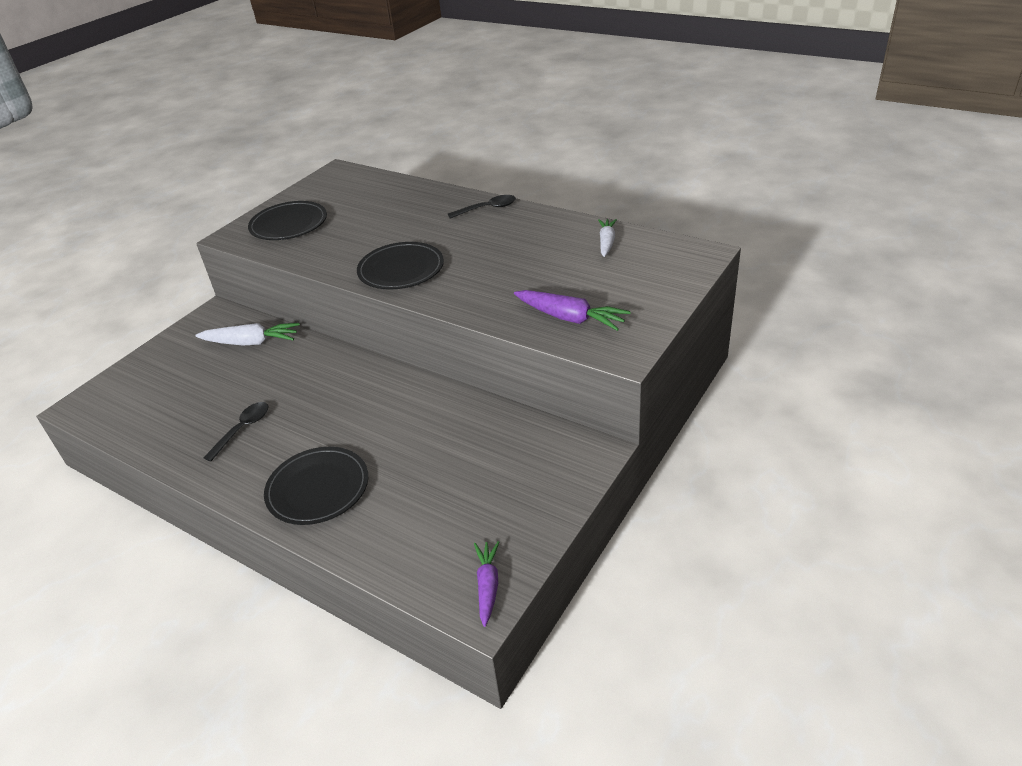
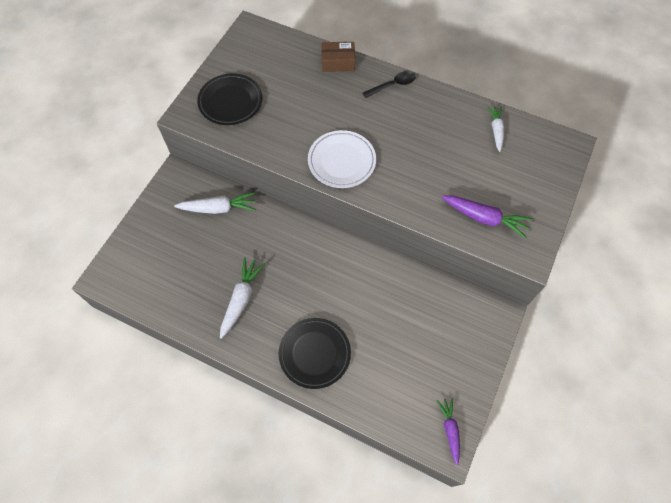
camera: 10 degrees left, 25 degrees up
black spoon [203,402,268,461] -> white carrot [220,257,265,339]
black plate [357,242,444,290] -> white plate [308,130,376,188]
none -> brown box [321,42,355,72]

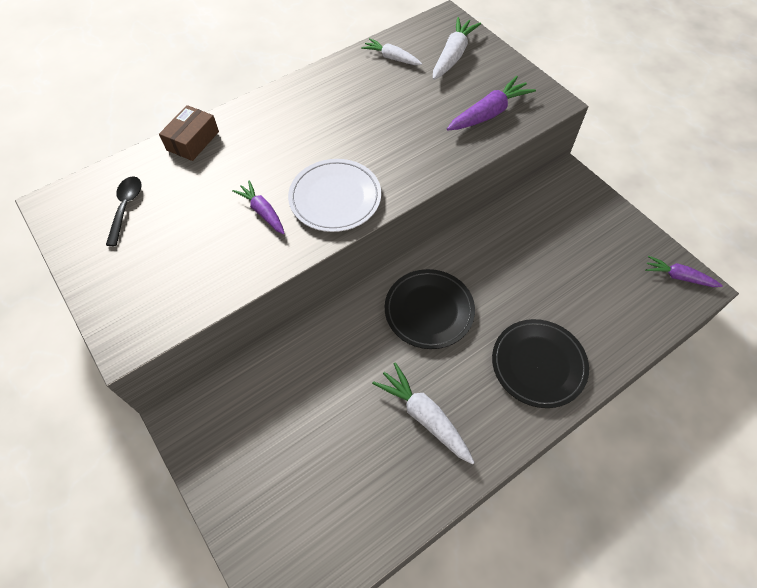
camera: 60 degrees left, 5 degrees down
white carrot [174,192,256,214] -> white carrot moved to [433,17,481,80]
black plate [197,73,262,125] -> black plate moved to [385,269,475,349]
black spoon [363,71,416,98] -> black spoon moved to [106,176,142,246]
none -> purple carrot [232,181,285,234]

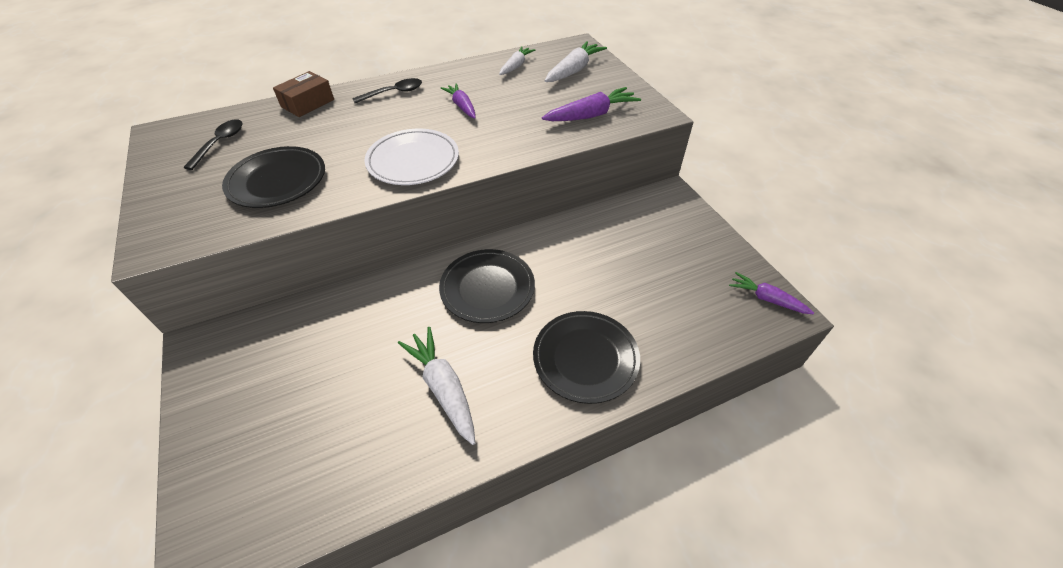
camera: 10 degrees right, 10 degrees down
purple carrot [232,181,285,234] -> purple carrot moved to [441,83,476,118]
white carrot [361,38,422,65] -> white carrot turned 75 degrees clockwise [499,46,536,75]
none -> black plate [222,146,325,208]
none -> black spoon [352,78,422,103]

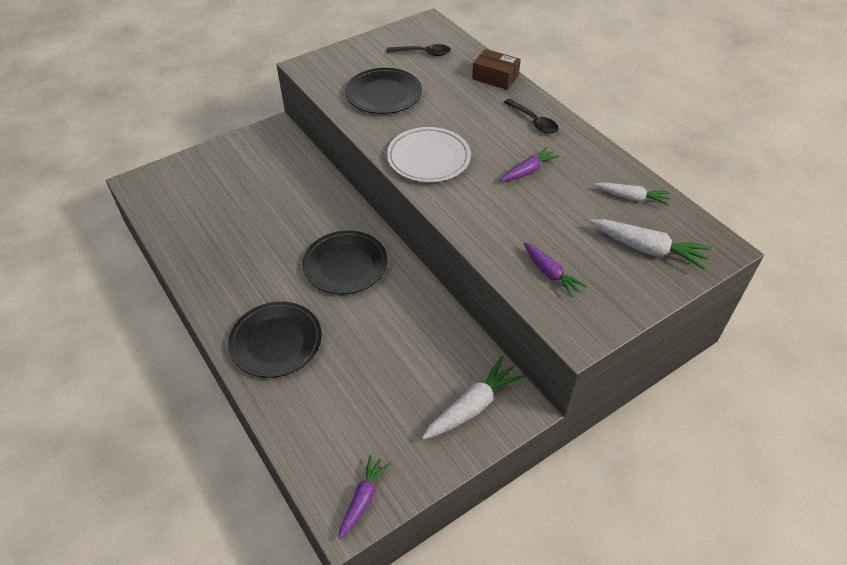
camera: 80 degrees right, 0 degrees up
white carrot [398,327,475,445] -> white carrot moved to [422,356,525,440]
purple carrot [542,87,641,121] -> purple carrot [523,242,587,297], size x0.66

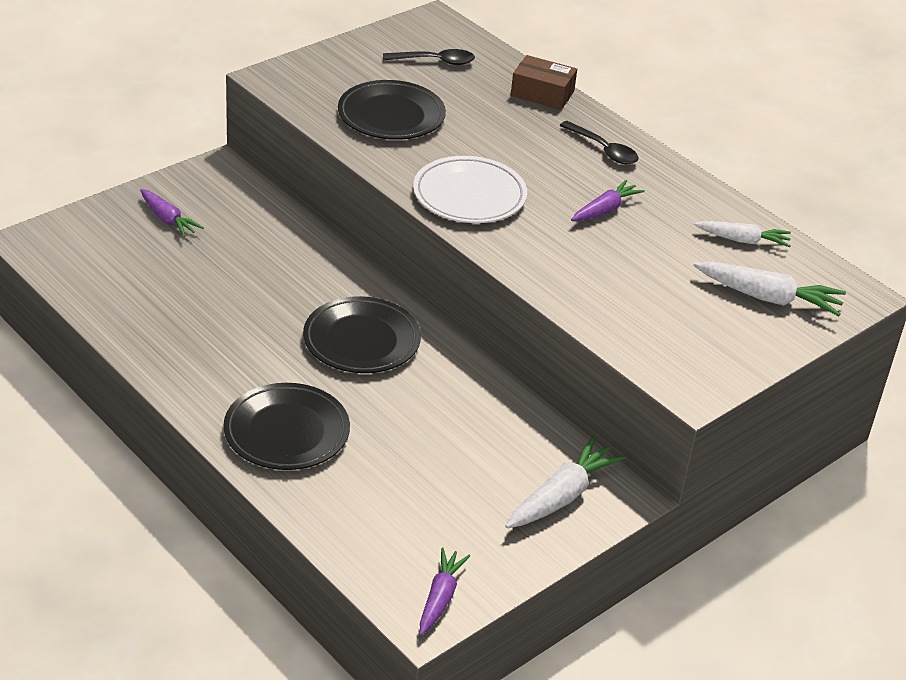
camera: 10 degrees left, 10 degrees down
purple carrot [523,242,587,297] -> purple carrot moved to [140,189,204,237]

